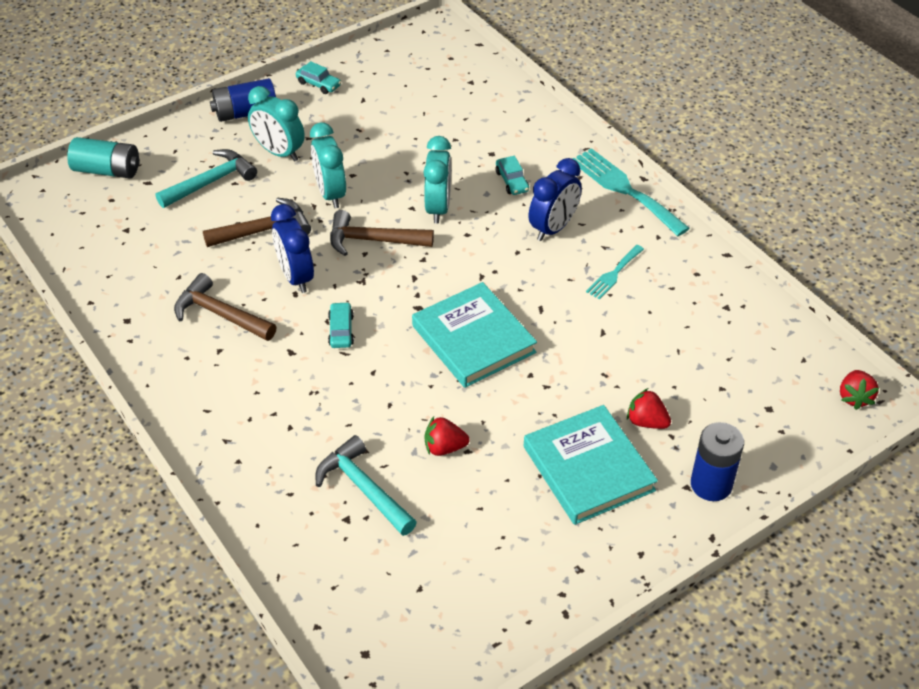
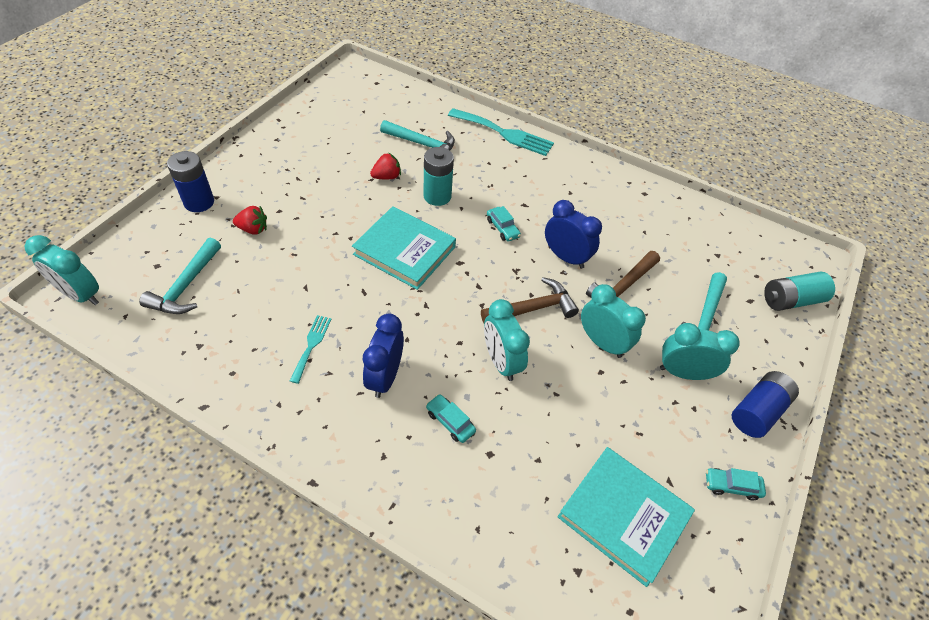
camera: 150 degrees right, 5 degrees up
brown hammer [174,273,276,341] -> none
turquoise book [524,405,658,525] -> turquoise book moved to [558,447,695,587]
turquoise fork [573,148,690,236] -> turquoise fork moved to [448,108,554,156]
red strawberry [840,370,879,410] -> turquoise clock [24,235,99,305]
none -> turquoise hammer [139,238,221,314]
none -> turquoise battery [423,147,454,206]

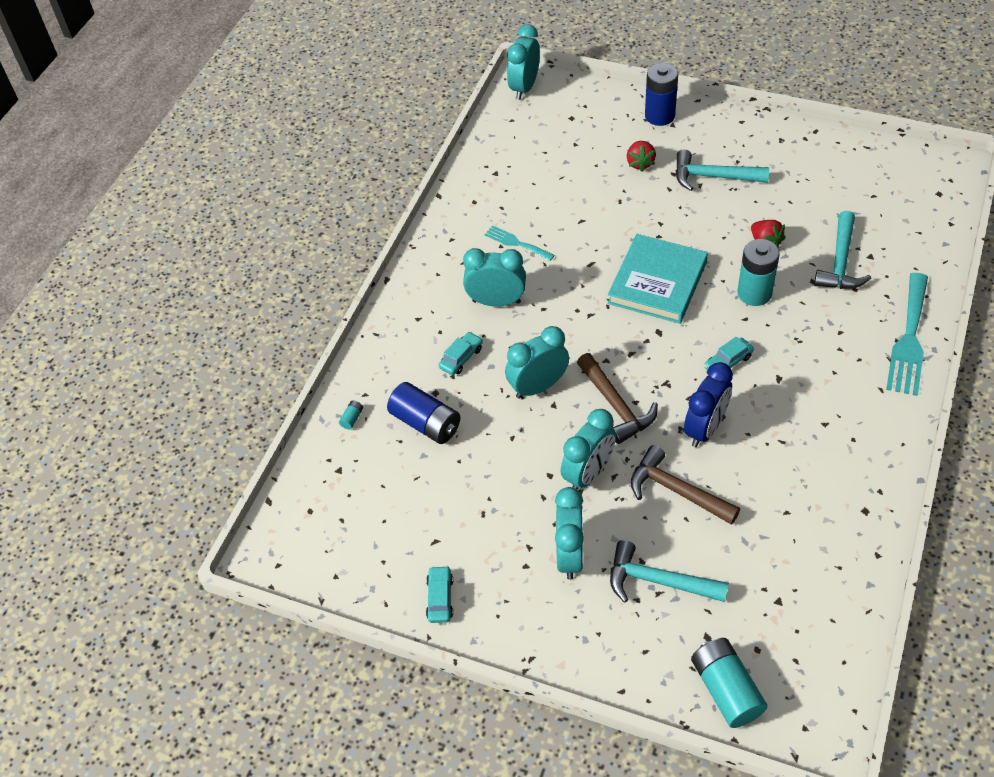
camera: 90 degrees right, 0 degrees up
turquoise hammer [139,238,221,314] -> turquoise hammer moved to [675,150,769,191]
turquoise fork [290,315,331,384] -> turquoise fork turned 150 degrees counterclockwise [484,225,555,261]
blue clock [363,314,404,398] -> turquoise clock [463,248,526,307]
turquoise book [558,447,695,587] -> none
blue battery [732,371,799,438] -> blue battery moved to [387,382,460,444]
none -> turquoise battery [339,400,363,429]

